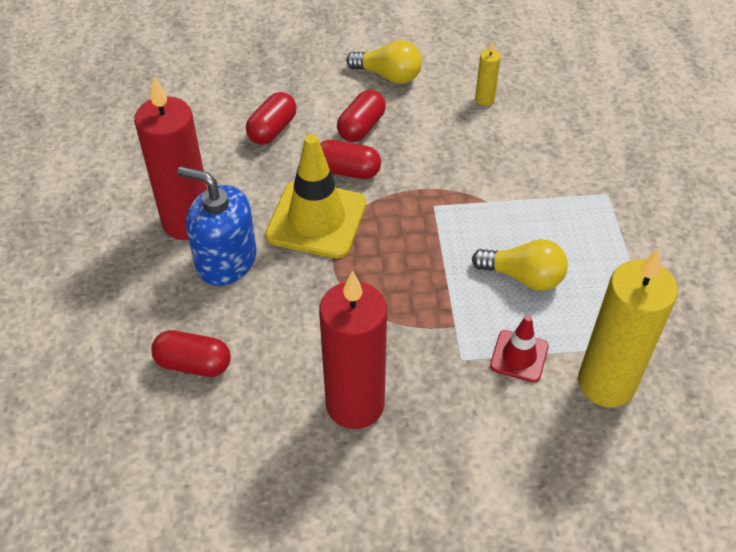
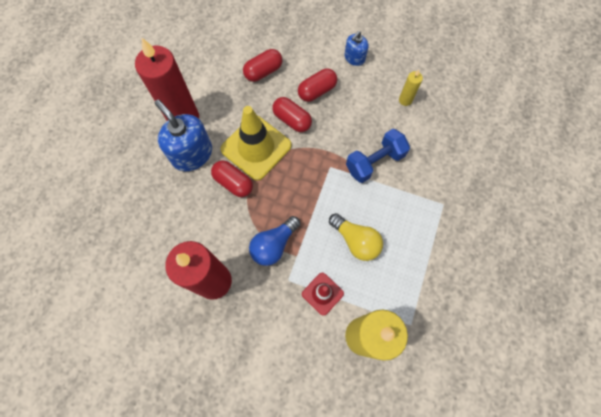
camera: 25 degrees right, 20 degrees up
red capsule [151,330,231,377] -> red capsule moved to [211,160,253,197]
yellow light bulb [346,40,422,84] -> blue soap dispenser [345,31,369,66]
none -> blue light bulb [249,216,300,266]
none -> blue dumbbell [346,129,410,183]

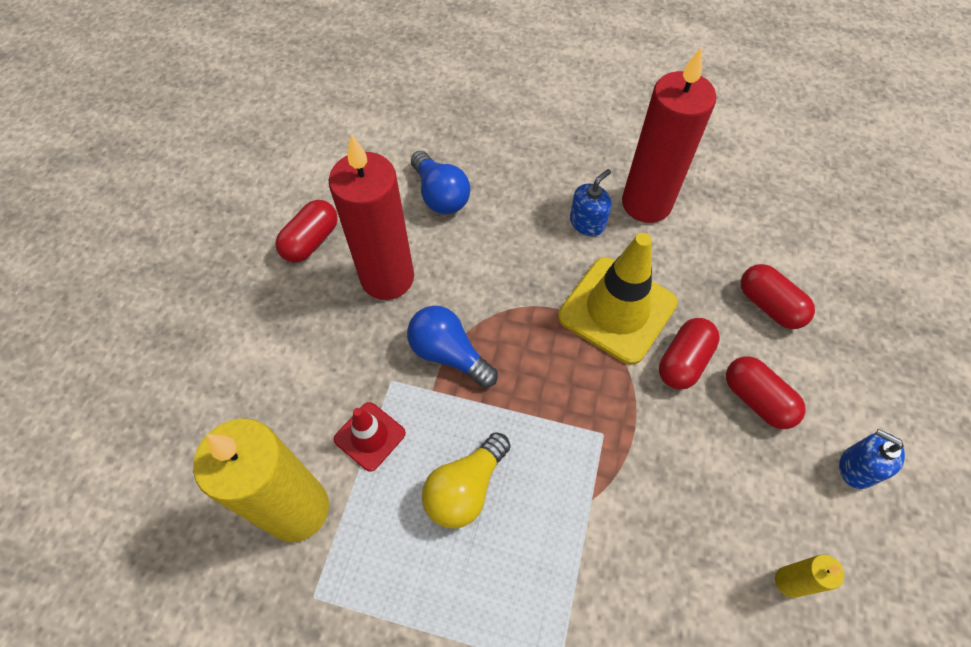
camera: 85 degrees right, 10 degrees down
blue soap dispenser [154,100,212,171] -> blue soap dispenser [570,169,612,236], size x0.55
red capsule [211,160,253,197] -> red capsule moved to [275,200,338,262]
blue dumbbell [346,129,410,183] -> none
none -> blue light bulb [411,151,470,214]

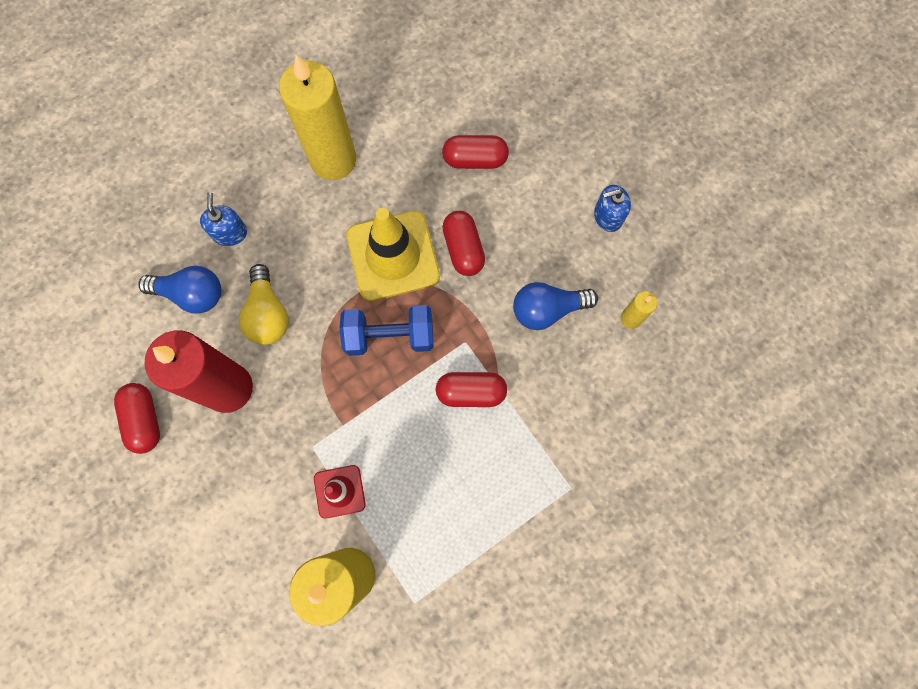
camera: 50 degrees left, 15 degrees up
blue light bulb [407,306,498,388] -> blue light bulb moved to [513,282,598,330]
yellow light bulb [422,432,510,529] -> yellow light bulb moved to [239,264,289,345]
blue soap dispenser [570,169,612,236] -> blue soap dispenser moved to [200,192,247,246]
red candle [622,47,716,223] -> yellow candle [279,55,356,180]
red capsule [726,356,806,429] -> red capsule moved to [436,372,507,407]
none -> blue dumbbell [340,305,434,356]

